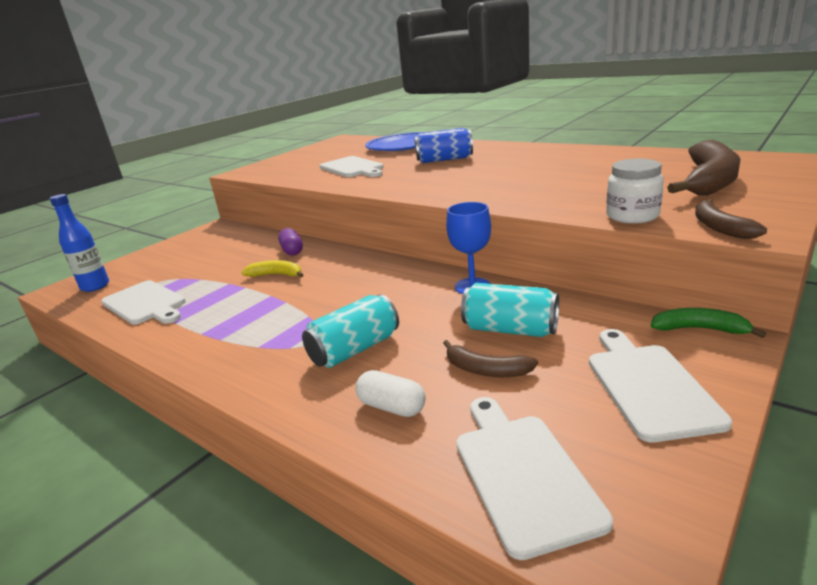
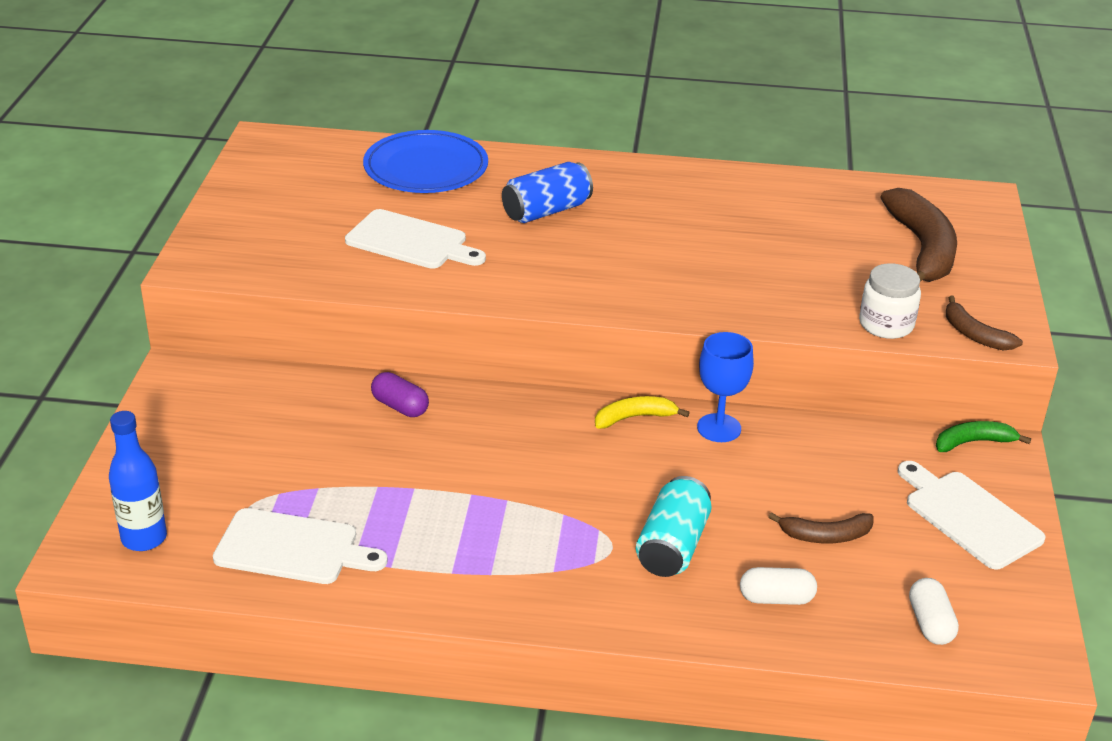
camera: 35 degrees left, 10 degrees up
yellow banana [241,260,303,277] -> yellow banana moved to [595,396,690,429]
white cutting board [456,397,613,560] -> white capsule [909,578,959,645]
turquoise can [461,283,559,337] -> none

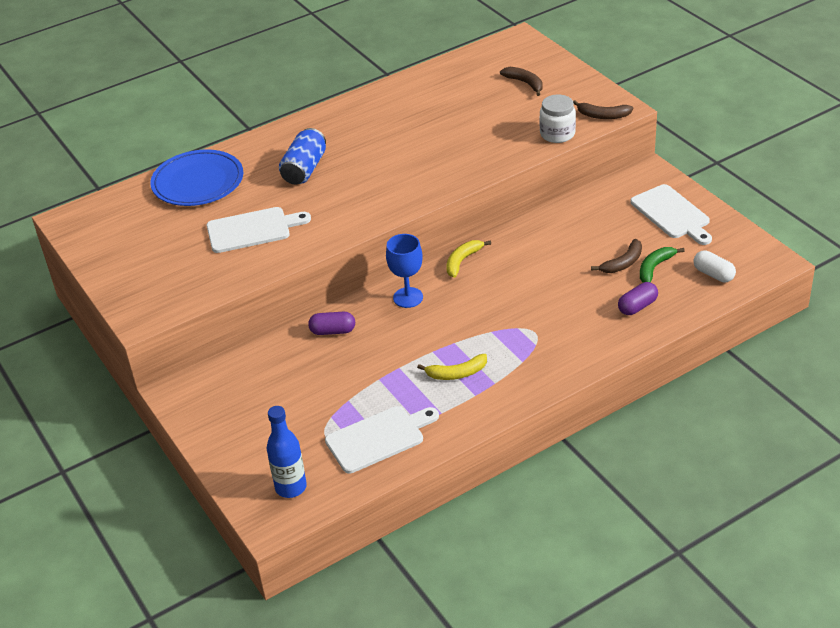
camera: 35 degrees left, 5 degrees up
turquoise can [636,476,712,577] -> none
blue goblet [697,332,754,442] -> blue goblet moved to [386,234,423,308]
white capsule [740,567,817,605] -> purple capsule [618,282,658,315]
brown banana [880,188,957,282] -> brown banana [500,67,543,96], size x0.53
white cutting board [898,461,1046,569] -> white cutting board turned 135 degrees counterclockwise [631,184,712,245]
green banana [936,421,1031,452] -> green banana moved to [640,247,685,283]
none -> yellow banana [417,354,487,380]

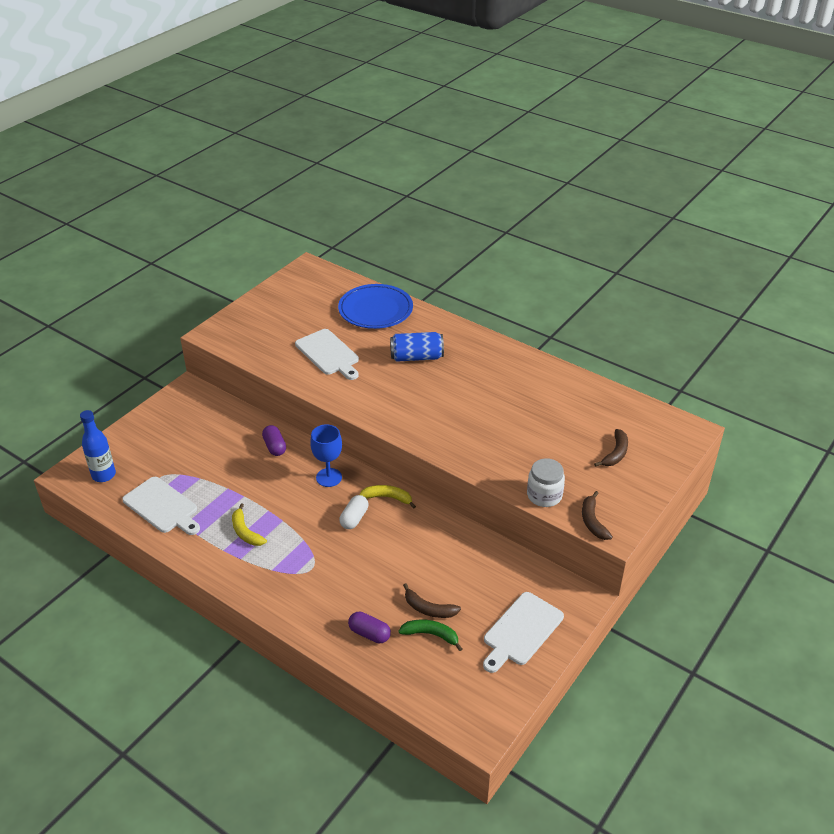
camera: 65 degrees right, 0 degrees up
white capsule [693,251,736,282] -> white capsule moved to [339,495,368,529]

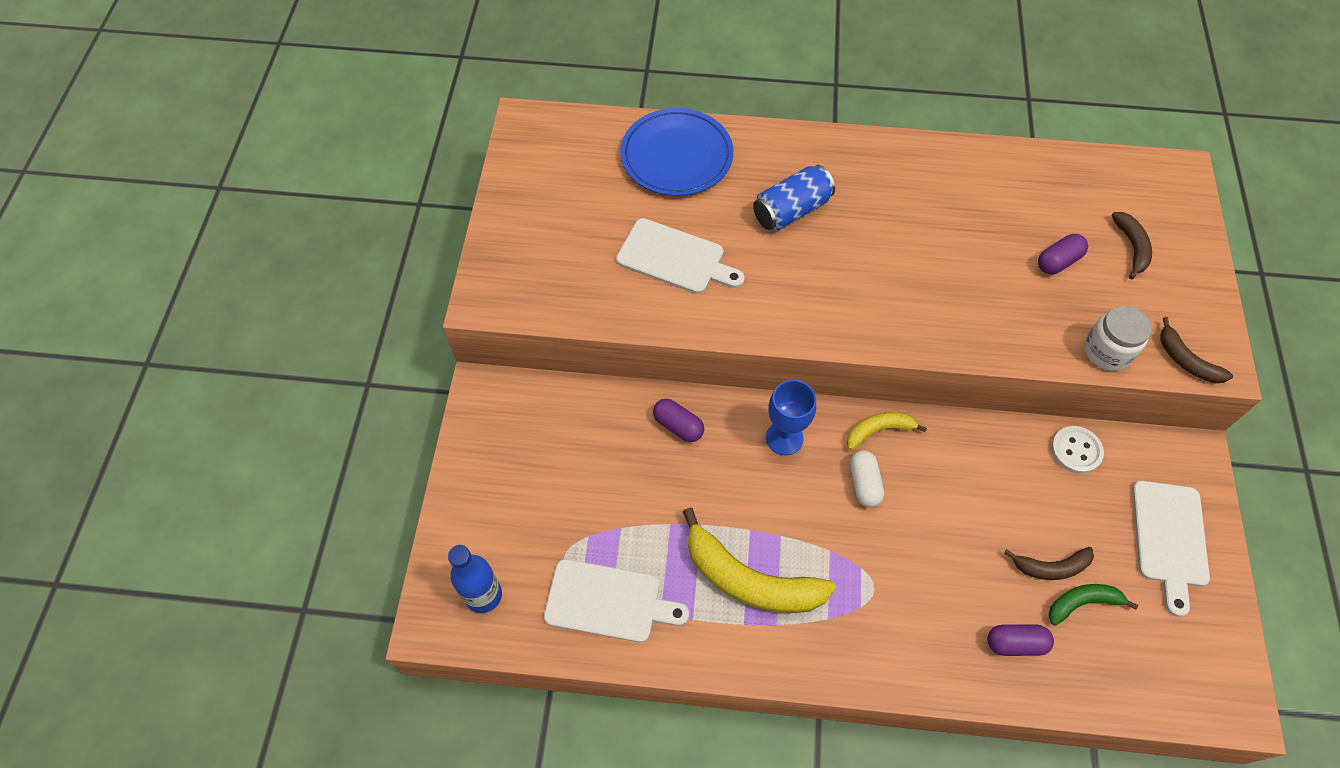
camera: 30 degrees left, 20 degrees up
yellow banana [232,503,267,546] -> yellow banana [683,507,836,613], size x1.89
none -> purple capsule [1038,234,1088,274]
none -> white button [1051,426,1104,474]

